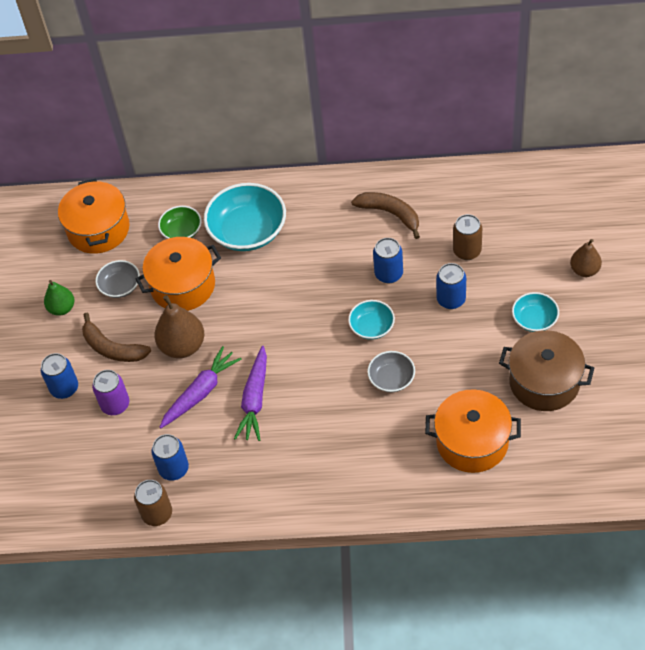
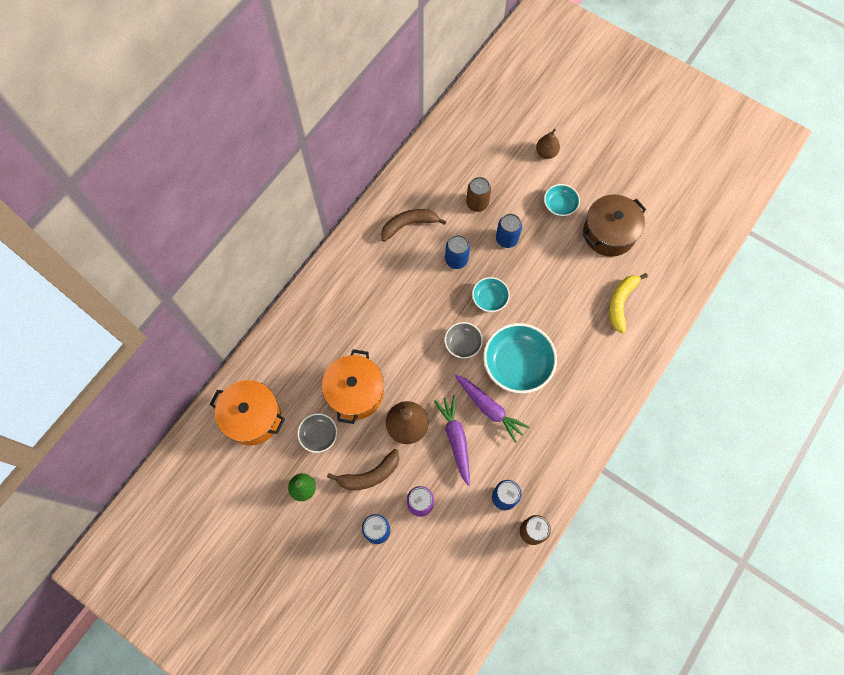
camera: 60 degrees left, 15 degrees up
green bowl [158,206,202,239] -> none
turquoise bowl [204,183,286,251] -> turquoise bowl moved to [483,323,557,394]
grey bowl [367,351,415,392] -> grey bowl moved to [445,322,483,358]
orange pot [425,389,521,473] -> yellow banana [609,273,648,333]

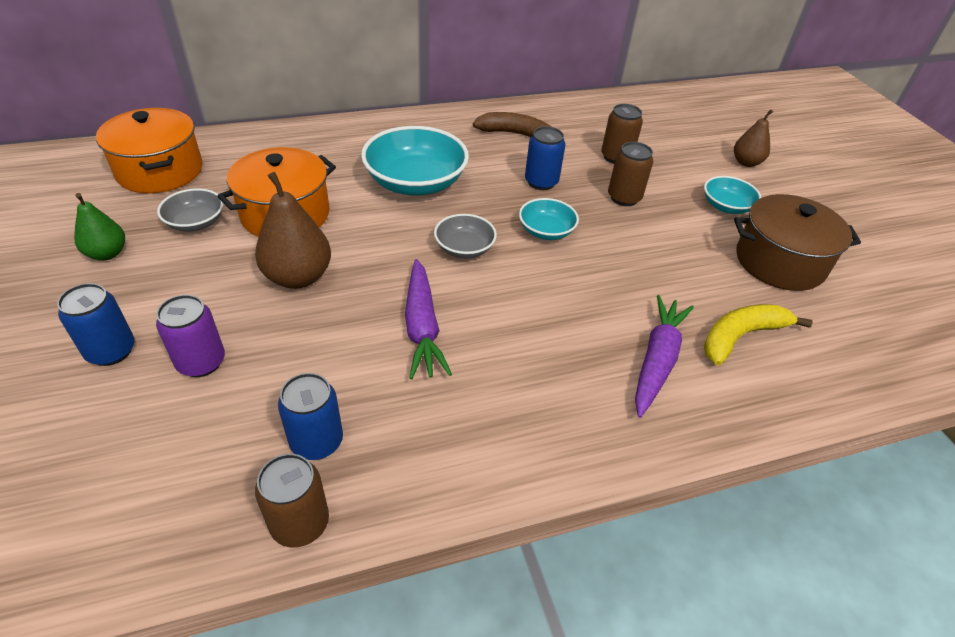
camera: 35 degrees right, 25 degrees down
brown banana [327,449,399,490] -> none
purple carrot [434,395,470,486] -> purple carrot moved to [635,295,694,418]
turquoise bowl [483,323,557,394] -> turquoise bowl moved to [361,126,469,195]
blue can [496,214,522,248] -> brown can [608,142,654,206]

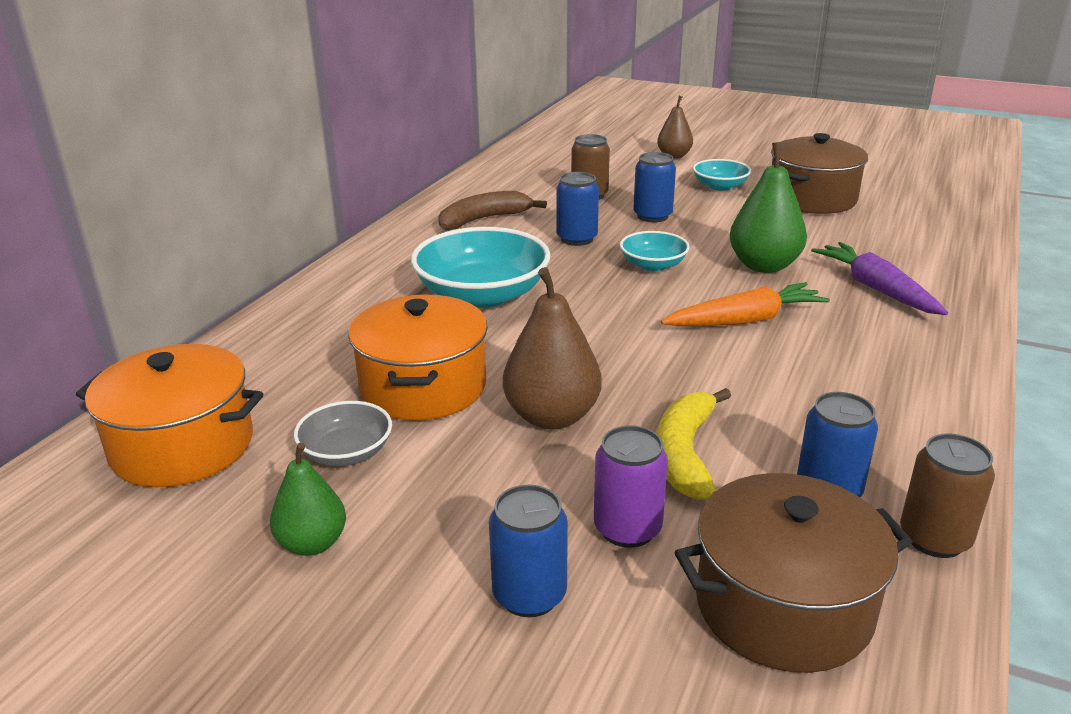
camera: 45 degrees left, 15 degrees down
purple carrot [405,259,452,379] -> none
grey bowl [434,214,497,258] -> none
brown can [608,142,654,206] -> blue can [633,152,676,222]
yellow banana [704,304,813,365] -> yellow banana moved to [658,388,731,500]
none -> orange carrot [661,282,830,326]
none -> brown pot [675,473,912,673]
none -> green pear [730,142,807,273]

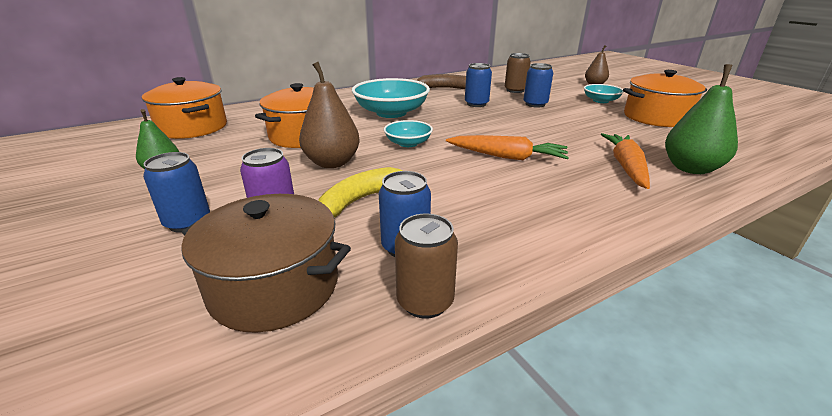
camera: 35 degrees right, 0 degrees up
grey bowl [294,401,392,466] -> none
turquoise bowl [620,231,690,271] -> turquoise bowl moved to [384,120,433,147]
green pear [730,142,807,273] -> green pear moved to [665,64,738,174]
brown pot [771,133,868,214] -> orange pot [623,70,707,127]
purple carrot [811,242,948,315] -> orange carrot [601,133,650,189]

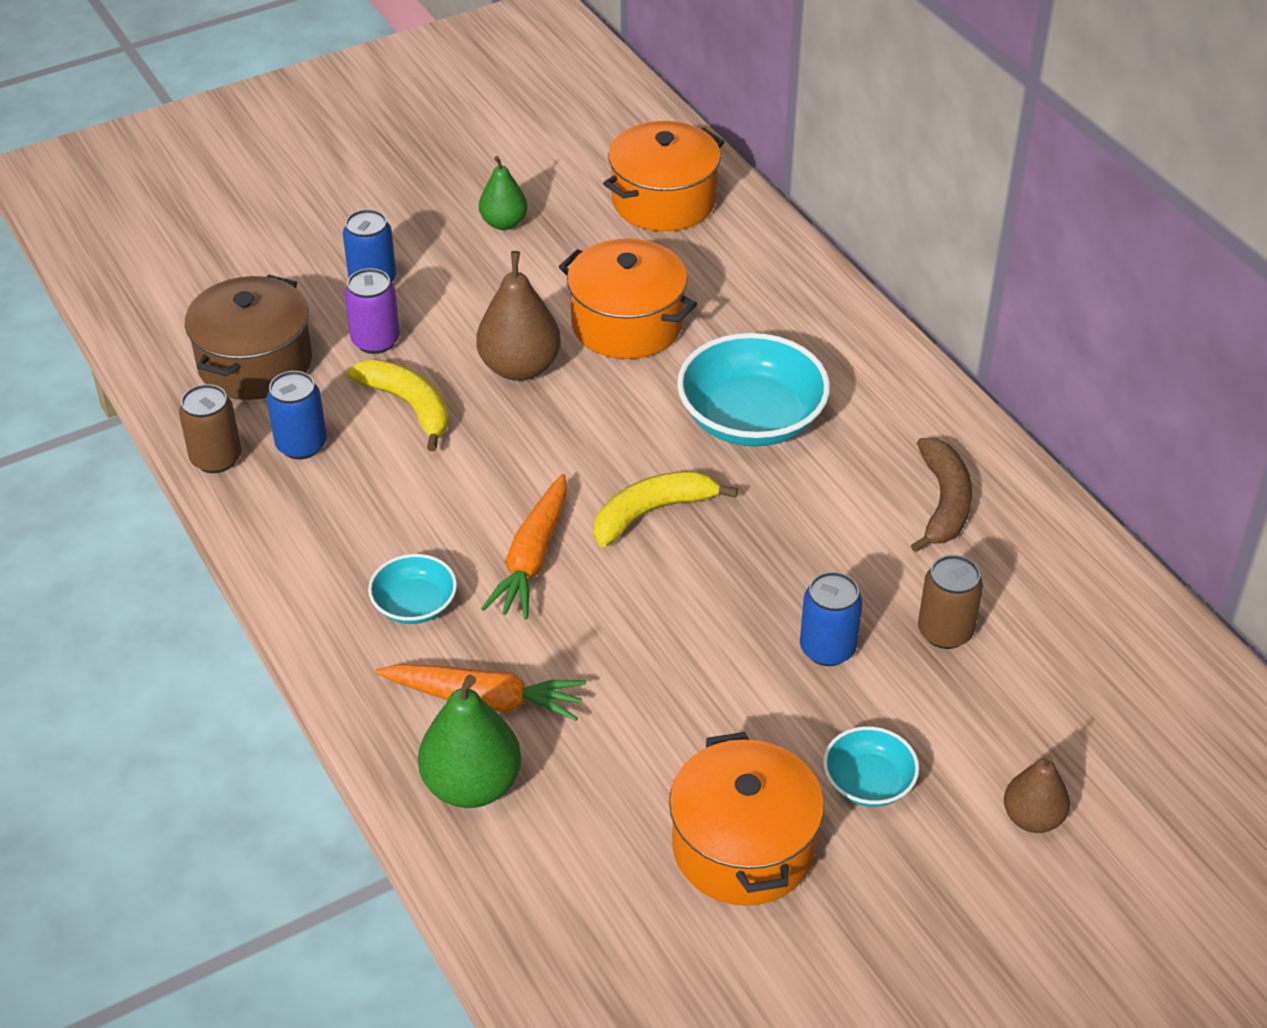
camera: 90 degrees right, 15 degrees up
turquoise bowl [384,120,433,147] -> turquoise bowl moved to [368,554,457,624]
blue can [465,63,492,107] -> none
none -> yellow banana [594,471,738,547]

